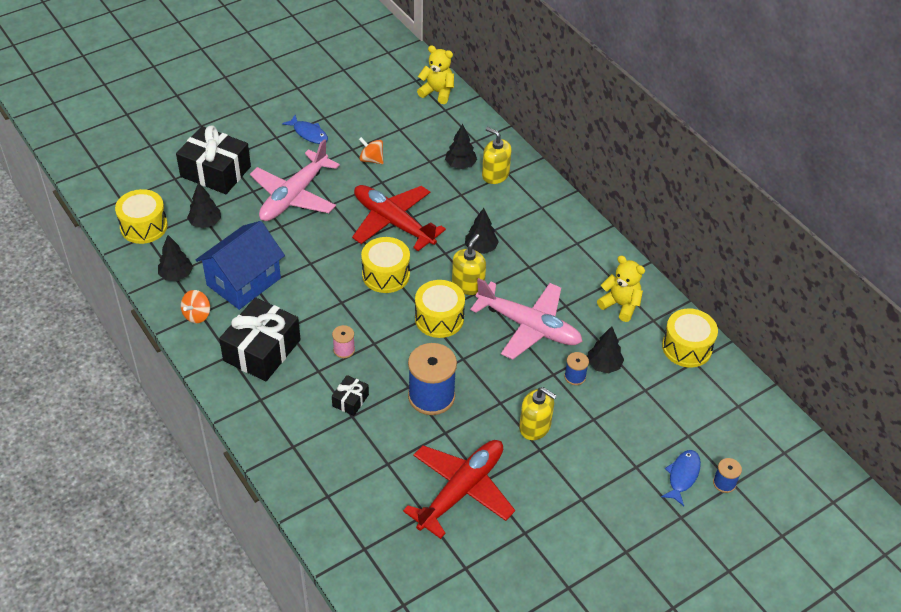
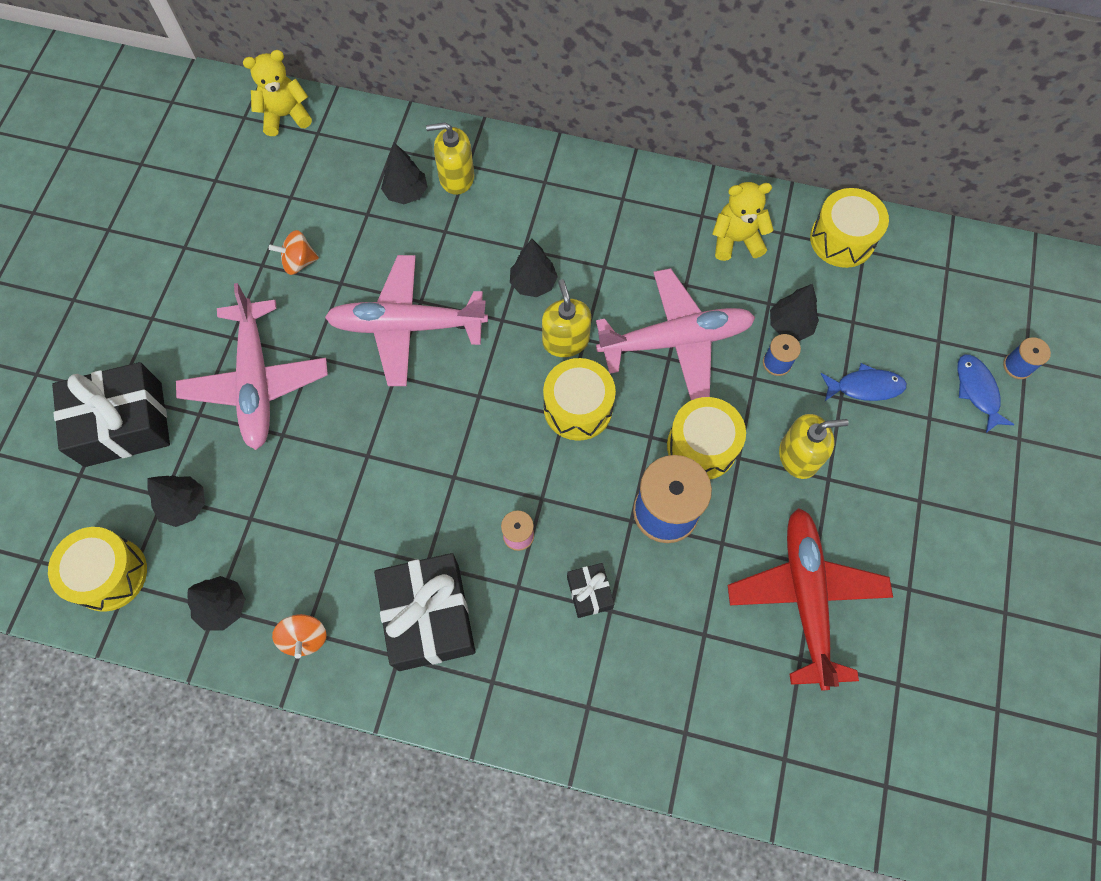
camera: 40 degrees left, 20 degrees up
blue house [196,221,285,310] -> none
blue fish [282,115,328,144] -> blue fish moved to [821,363,907,401]
red plane [352,185,446,251] -> pink plane [325,255,488,386]
yellow drum [361,237,410,293] -> yellow drum moved to [667,397,746,479]

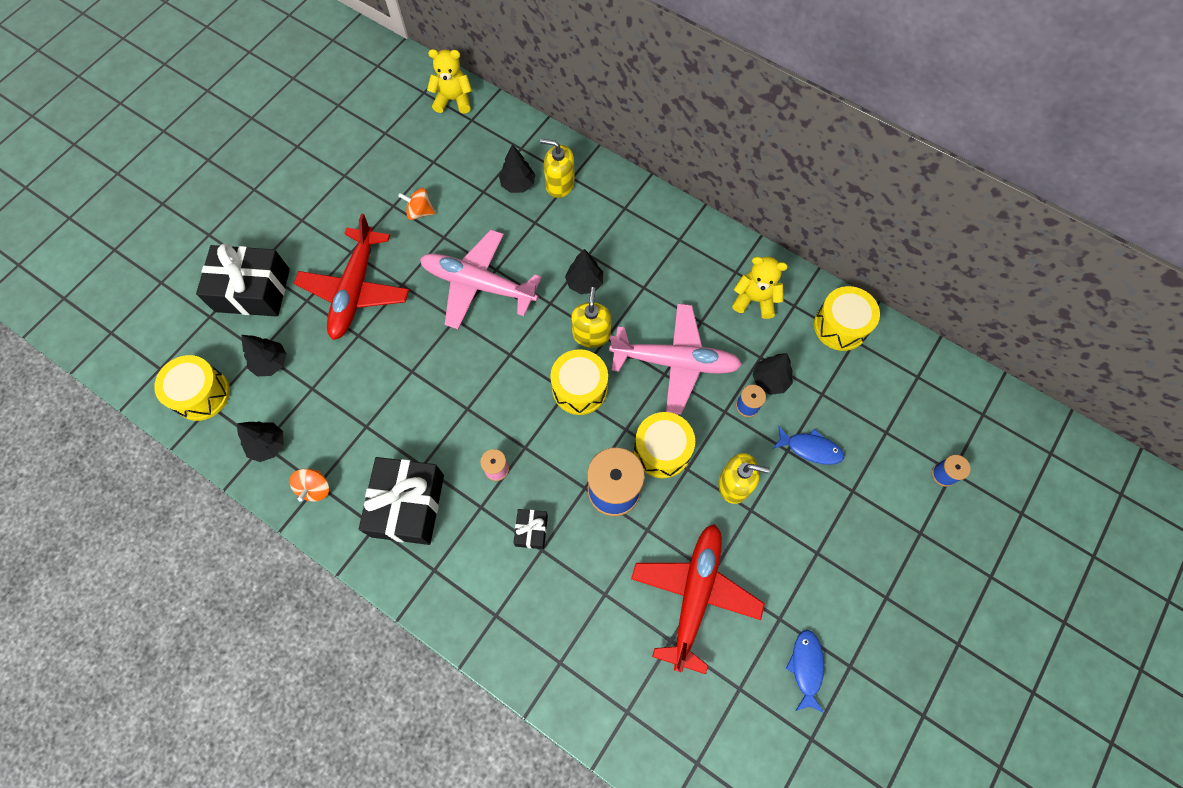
camera: 20 degrees right, 0 degrees up
pink plane [176,283,328,450] -> red plane [294,214,409,340]
blue fish [958,354,1015,433] -> blue fish moved to [785,630,824,713]

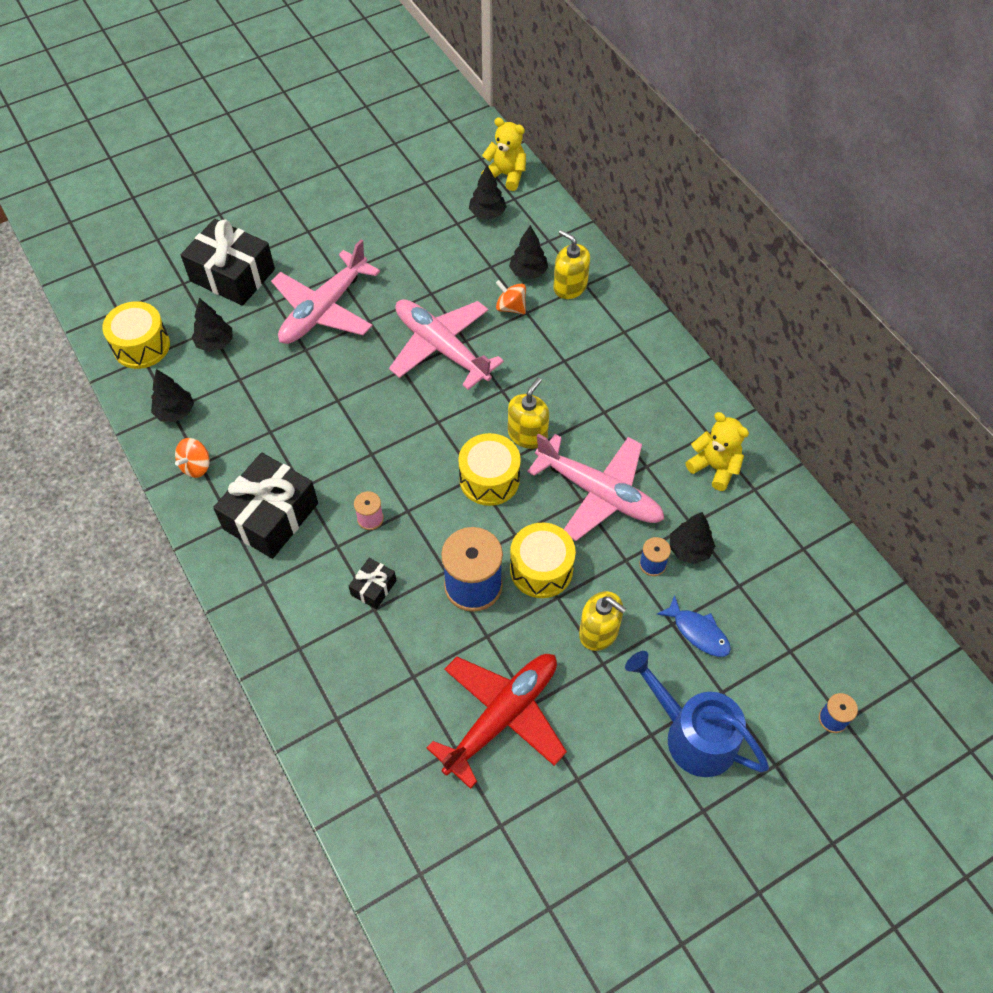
camera: 25 degrees right, 10 degrees down
red plane [294,214,409,340] -> pink plane [271,240,380,344]
orange spinning top [398,188,435,220] -> orange spinning top moved to [496,280,526,314]
black tree [565,249,603,294] -> black tree moved to [469,165,507,219]
blue fish [785,630,824,713] -> none
yellow drum [814,286,880,351] -> none
none -> blue watering can [625,651,769,777]

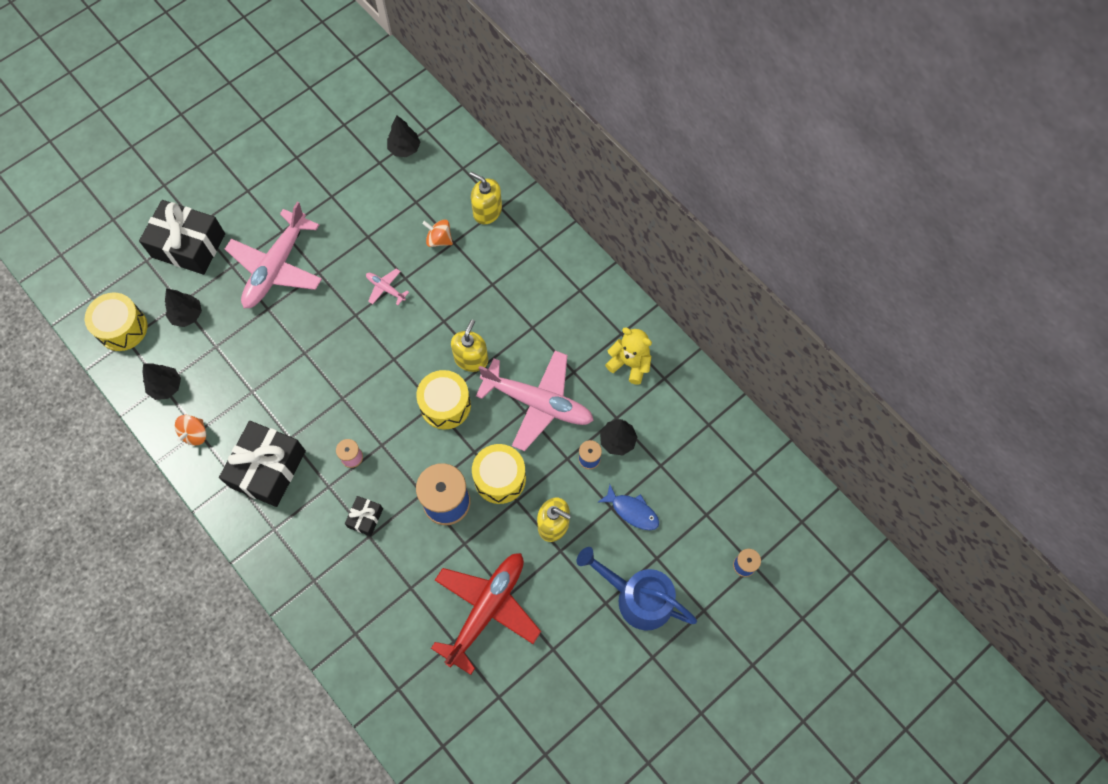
camera: 10 degrees left, 10 degrees up
pink plane [389,299,504,390] -> pink plane [366,268,409,305], size x0.43
yellow teddy bear [481,117,526,191] -> none
black tree [509,225,548,279] -> none

